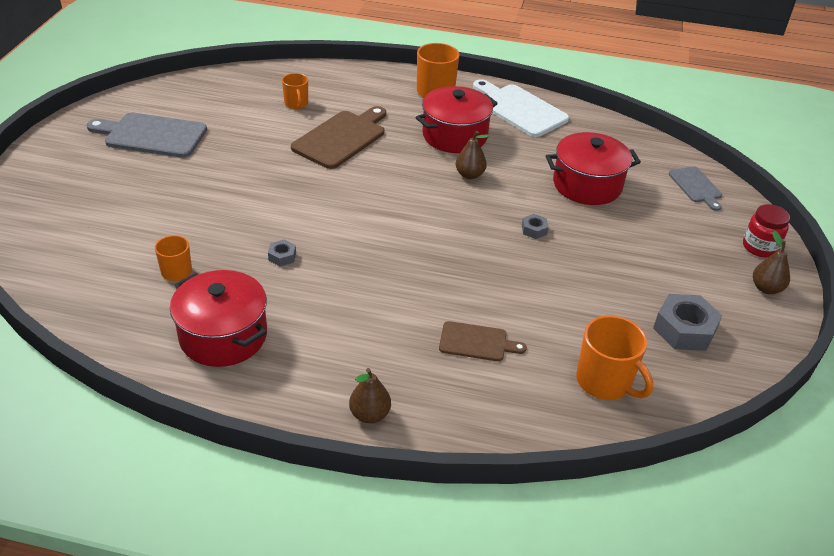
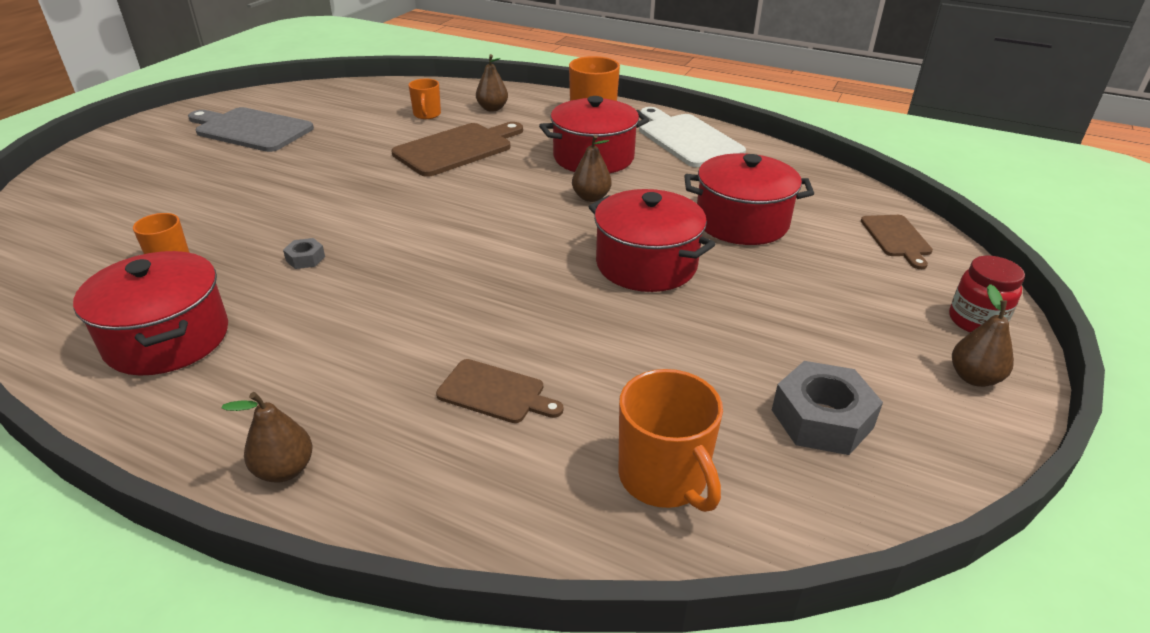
camera: 15 degrees right, 5 degrees down
grey nut [522,214,549,239] -> red pot [589,189,716,292]
grey cutting board [669,166,722,211] -> brown cutting board [861,215,933,269]
none -> brown pear [476,54,508,112]

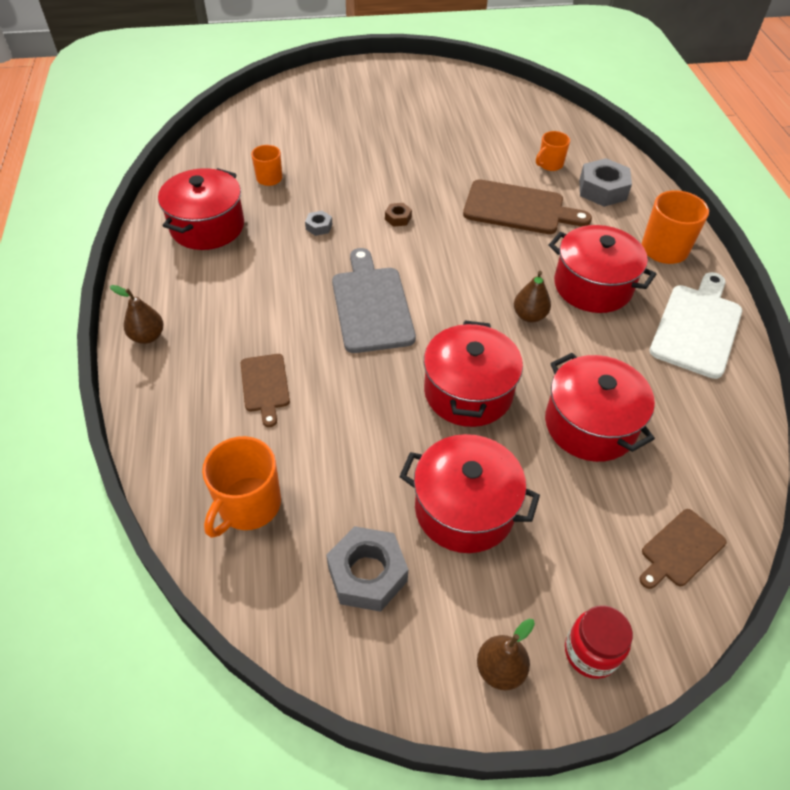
camera: 55 degrees right, 15 degrees up
grey cutting board [188,107,314,152] -> grey cutting board moved to [332,248,416,353]
brown pear [476,54,508,112] -> grey nut [579,158,632,207]
none -> brown nut [385,203,412,227]
none -> red pot [399,434,540,553]

